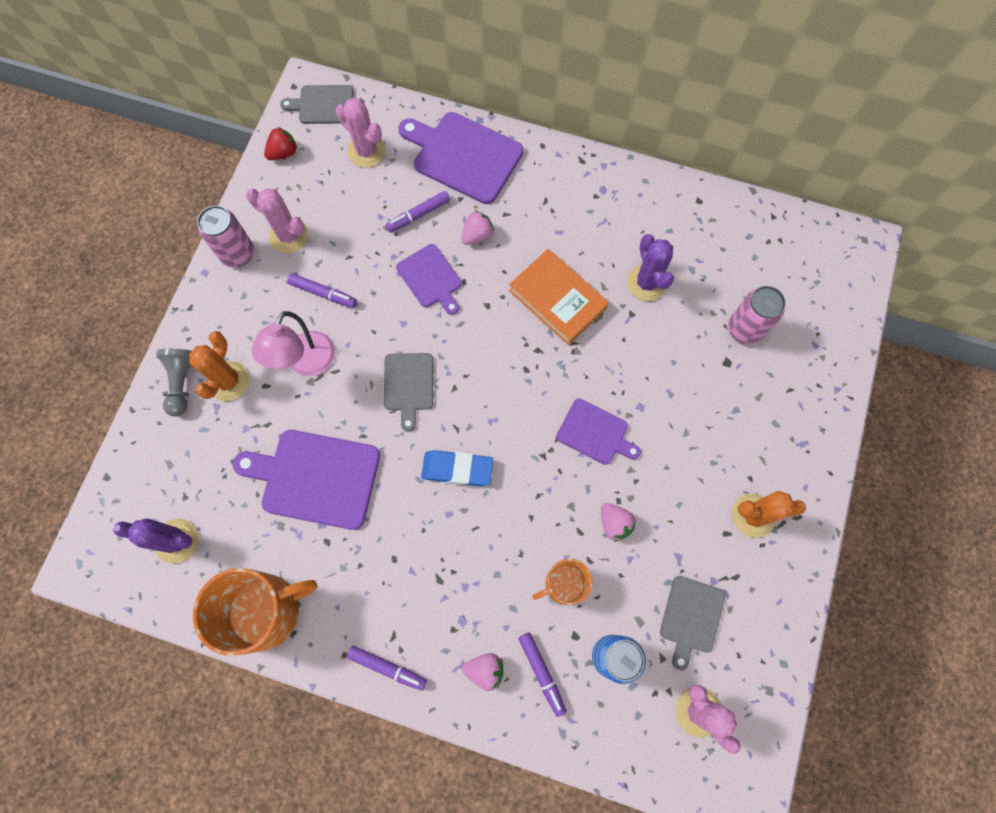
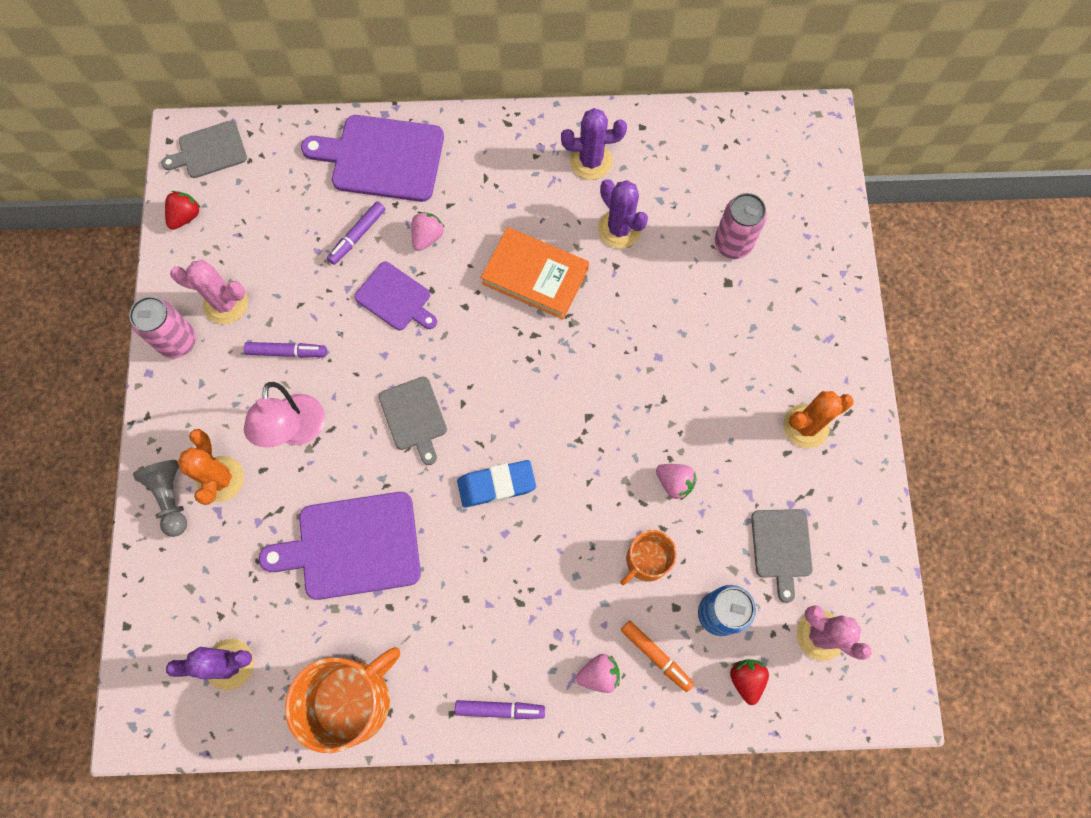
camera: 20 degrees left, 0 degrees up
pink cactus [336,98,386,168] -> none
purple marker [519,632,566,717] -> orange marker [621,621,694,692]
purple cutting board [556,398,641,465] -> none
none -> purple cactus [561,108,627,180]
none -> red strawberry [730,659,769,705]

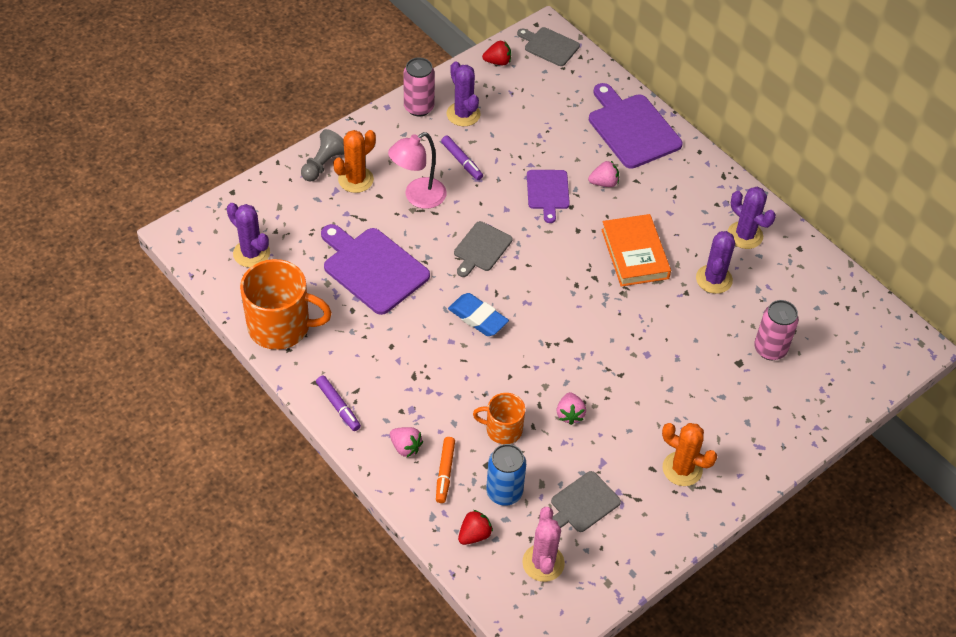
camera: 50 degrees right, 20 degrees down
pink cactus [170,260,248,324] -> purple cactus [446,61,481,126]
purple marker [327,202,385,265] -> none

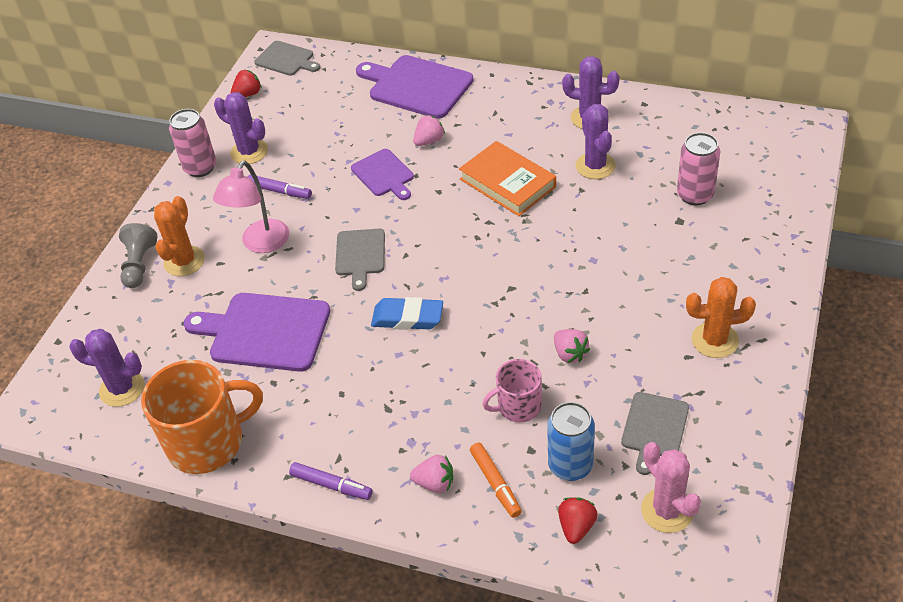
camera: 25 degrees left, 5 degrees down
orange mug [473,393,525,444] -> pink mug [482,359,542,422]
grey cutting board [517,27,580,66] -> grey cutting board turned 150 degrees counterclockwise [254,41,320,76]

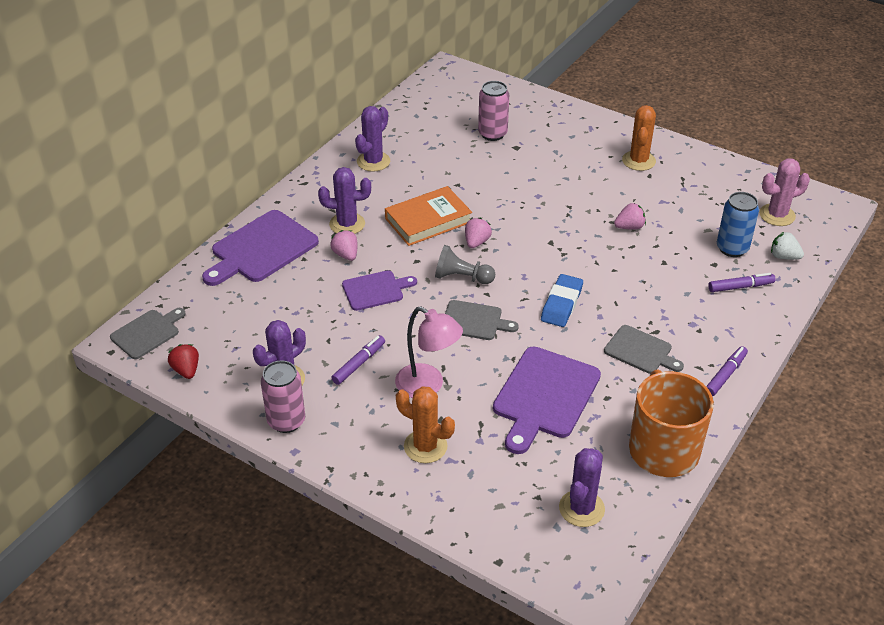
camera: 80 degrees left, 5 degrees down
grey pawn [119,223,158,288] -> grey pawn moved to [435,245,495,284]
pink strawberry [410,455,453,493] -> pink strawberry moved to [465,218,492,248]
orange marker [470,443,522,518] -> purple marker [708,273,776,292]
pink mug [482,359,542,422] -> none
red strawberry [558,497,598,544] -> white strawberry [771,232,804,260]
purple cactus [576,104,616,179] -> purple cactus moved to [318,167,371,234]
grey cutting board [621,392,689,475] -> grey cutting board moved to [604,325,684,374]

